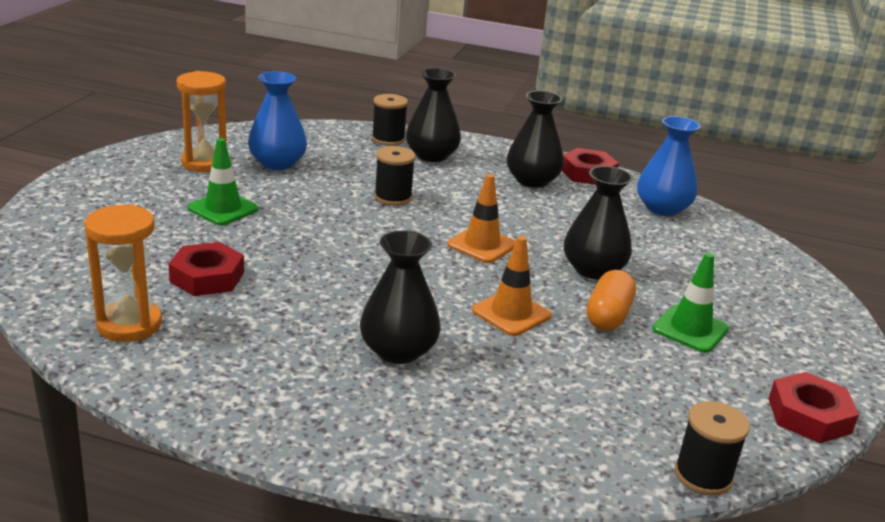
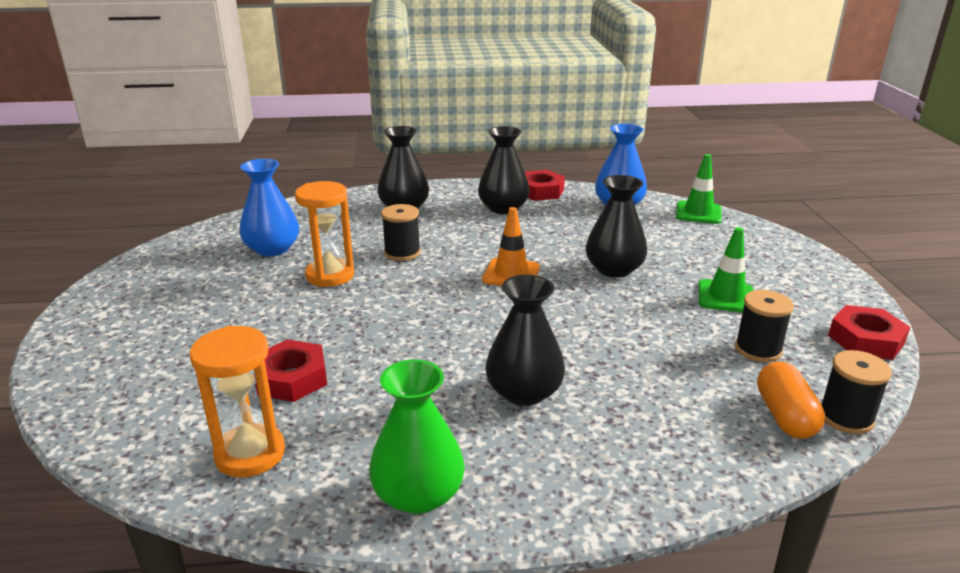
camera: 20 degrees left, 0 degrees up
orange hourglass [176,71,227,172] -> orange hourglass moved to [295,181,354,287]
green traffic cone [188,138,259,225] -> green traffic cone moved to [676,154,722,224]
black spool [372,94,408,146] -> black spool moved to [735,290,794,362]
orange traffic cone [472,236,551,336] -> none
orange capsule [586,270,636,331] -> orange capsule moved to [757,361,825,439]
none -> green vase [369,359,465,514]

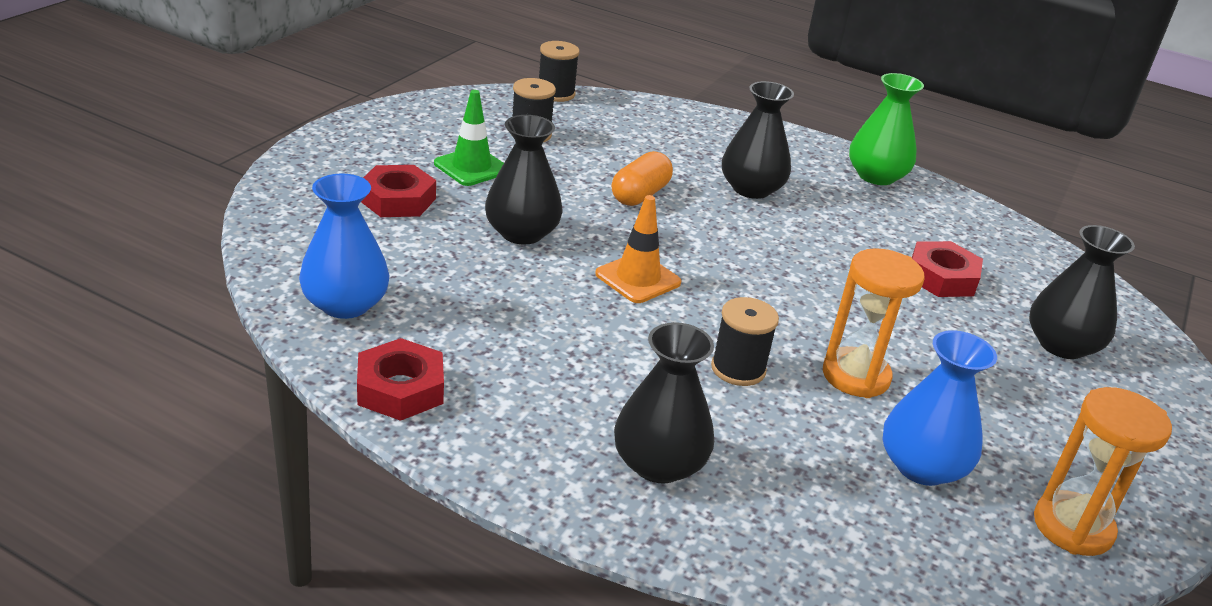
camera: 150 degrees left, 5 degrees up
orange hourglass [190,325,285,478] -> orange hourglass moved to [1034,387,1172,556]
black vase [478,126,530,214] -> black vase moved to [1029,225,1135,359]
green traffic cone [676,154,722,224] -> none
orange capsule [757,361,825,439] -> orange capsule moved to [612,151,673,206]
red nut [828,305,910,360] -> red nut moved to [361,165,436,217]

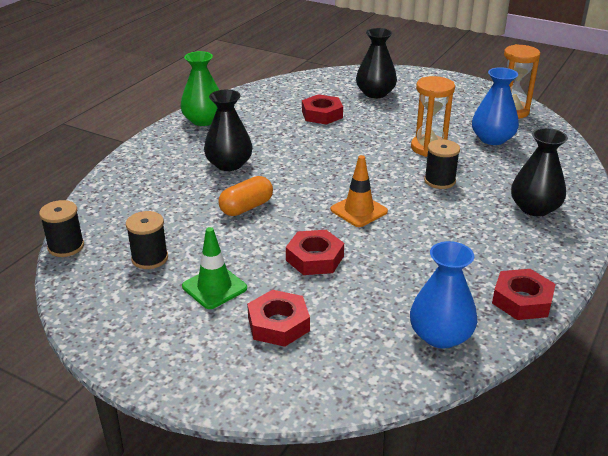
camera: 85 degrees left, 0 degrees up
black vase [485,115,563,244] -> red nut [286,230,344,275]
orange capsule [612,151,673,206] -> orange capsule turned 75 degrees counterclockwise [218,176,273,216]

